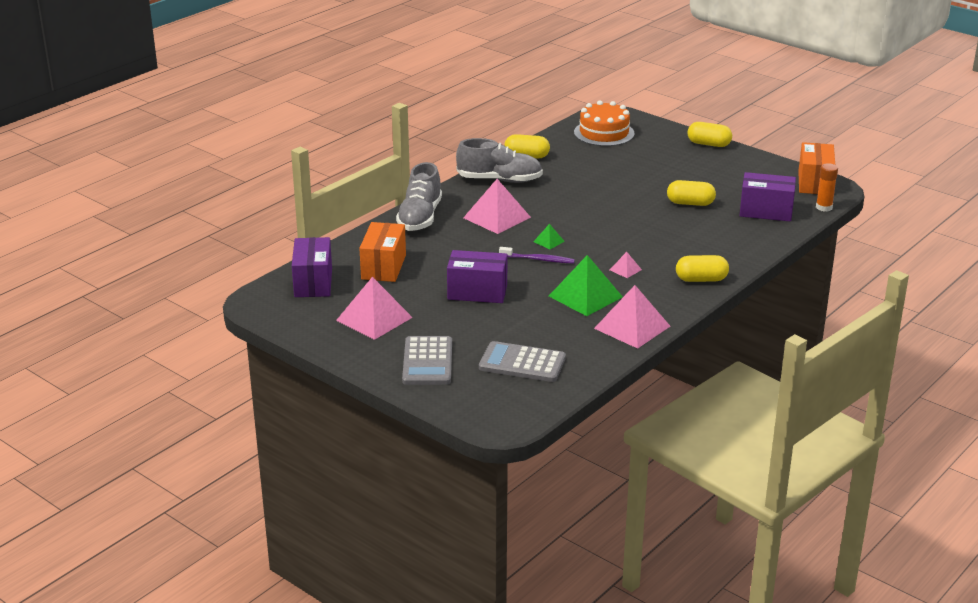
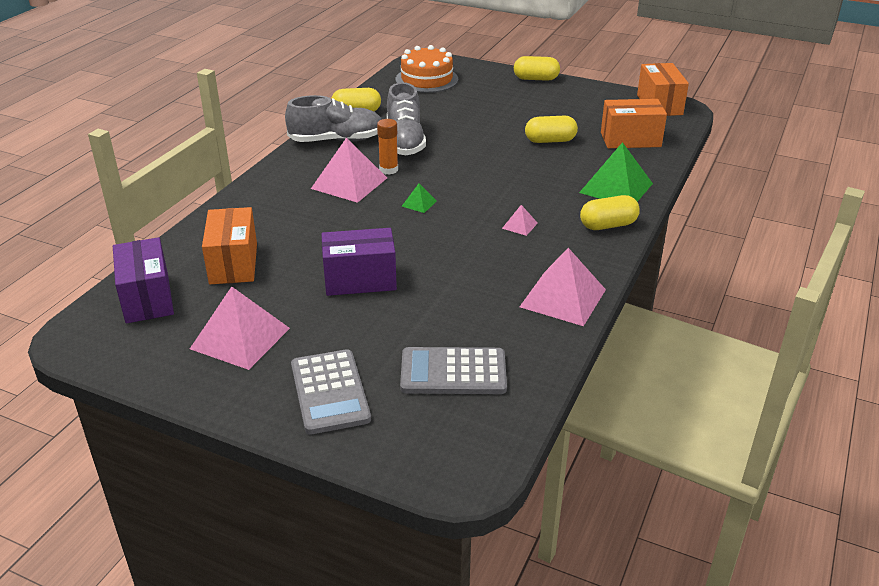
camera: 15 degrees left, 5 degrees up
grey shoe [396,162,442,231] -> grey shoe moved to [387,82,426,155]
purple toothbrush [499,247,575,264] -> none
green pyramid [549,255,623,316] -> green pyramid moved to [579,142,653,202]
purple box [740,172,796,221] -> orange box [601,99,667,148]
orange glue stick [816,163,838,212] -> orange glue stick moved to [377,119,398,175]

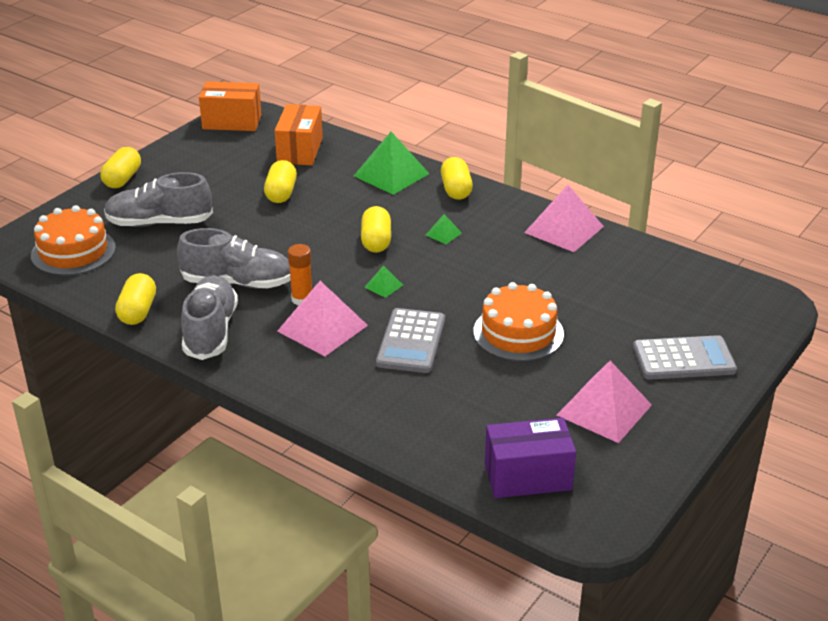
camera: 80 degrees left, 0 degrees up
orange box [202,207,257,284] -> none
purple box [321,228,397,296] -> orange cake [473,282,564,361]
grey calculator [400,347,507,394] -> grey calculator moved to [376,308,445,373]
pink pyramid [502,205,538,236] -> green pyramid [426,214,462,244]
none -> grey shoe [104,172,213,227]
none -> yellow capsule [361,206,391,253]

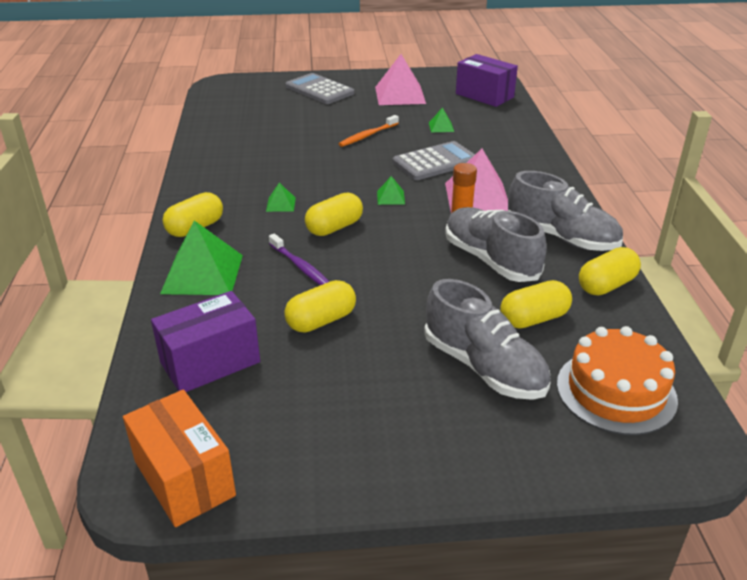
camera: 130 degrees left, 0 degrees up
yellow capsule [100,147,141,188] -> yellow capsule moved to [500,280,572,329]
grey shoe [181,275,238,360] -> grey shoe turned 105 degrees counterclockwise [508,171,623,251]
orange box [275,104,323,166] -> purple box [151,291,260,392]
orange cake [473,282,564,361] -> orange toothbrush [339,115,399,147]
pink pyramid [524,185,604,252] -> none
none -> purple toothbrush [269,234,329,285]
none -> green pyramid [429,108,454,132]

